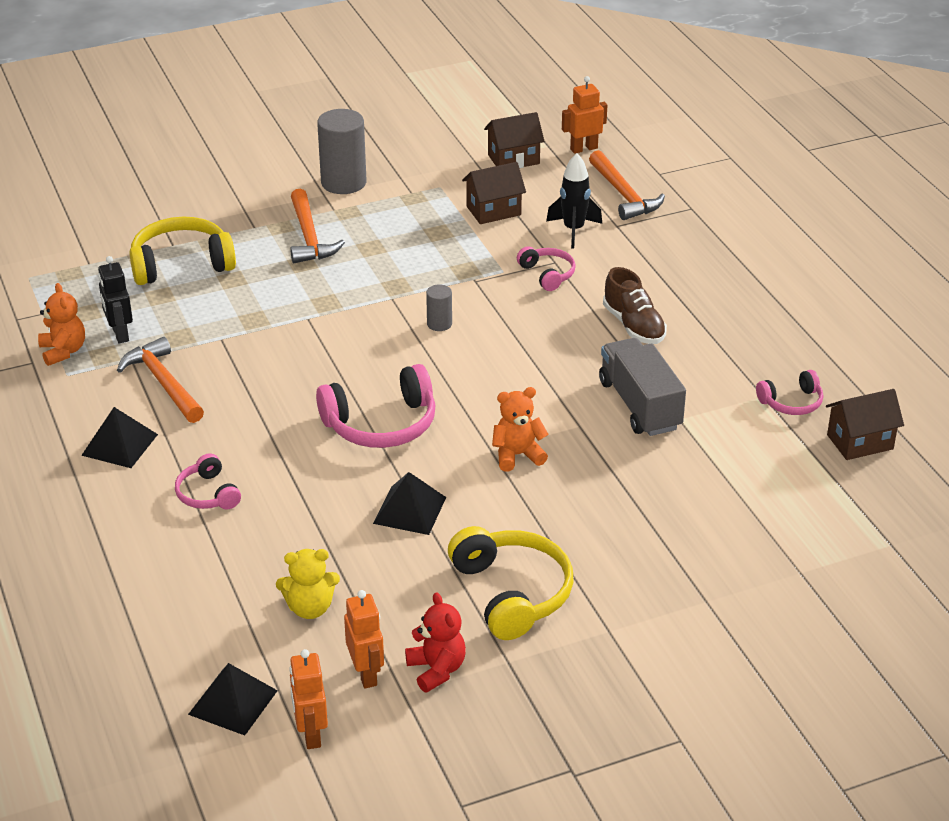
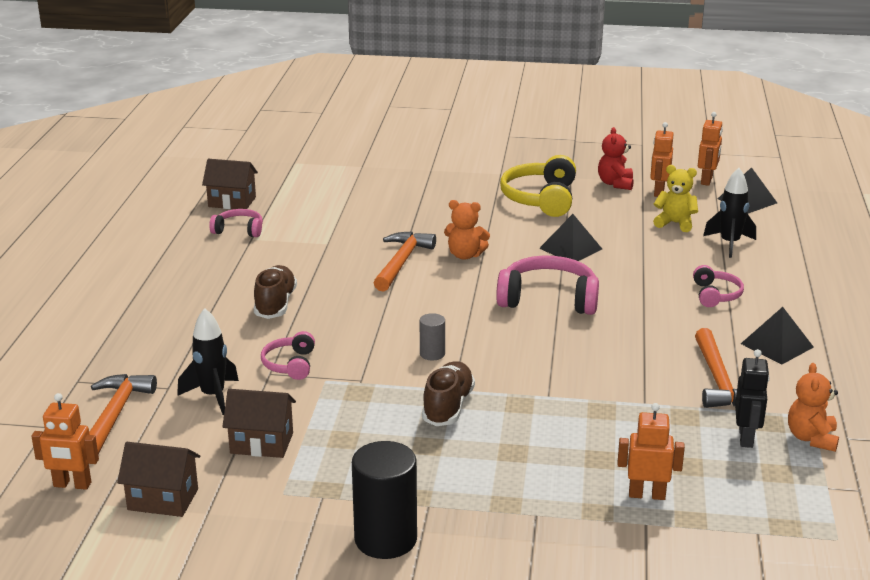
camera: 150 degrees left, 10 degrees down
yellow headphones [129,217,236,285] -> orange robot [618,403,685,500]
orange hammer [290,189,345,263] -> orange hammer moved to [374,232,436,291]
grey cylinder [317,109,366,194] -> black cylinder [352,441,417,559]
grey truck [599,338,686,436] -> none
none -> brown shoe [422,361,475,426]
none -> black rocket [703,168,756,258]

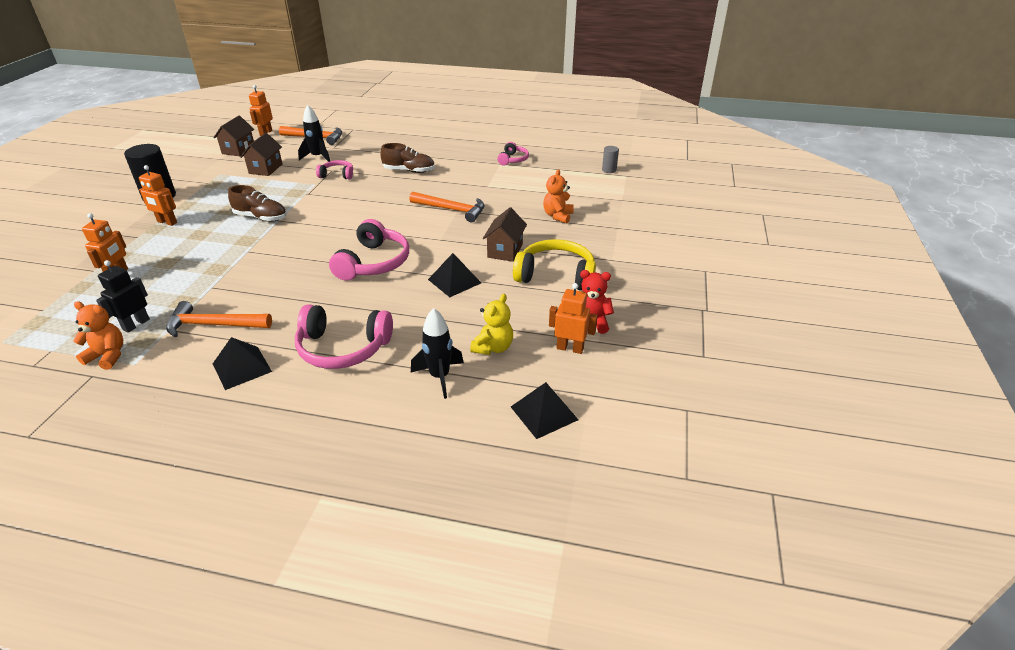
camera: 95 degrees right, 10 degrees up
brown house [202,159,258,209] -> brown house moved to [483,208,527,262]
grey cylinder [420,313,445,361] -> grey cylinder moved to [602,146,619,173]
orange teddy bear [444,200,490,260] -> orange teddy bear moved to [543,169,574,223]
pink headphones [693,265,744,307] -> pink headphones [295,304,393,369], size x1.80
orange robot [698,112,723,186] -> orange robot moved to [139,165,177,226]
black robot [735,349,770,448] -> black robot turned 105 degrees clockwise [96,260,150,333]

